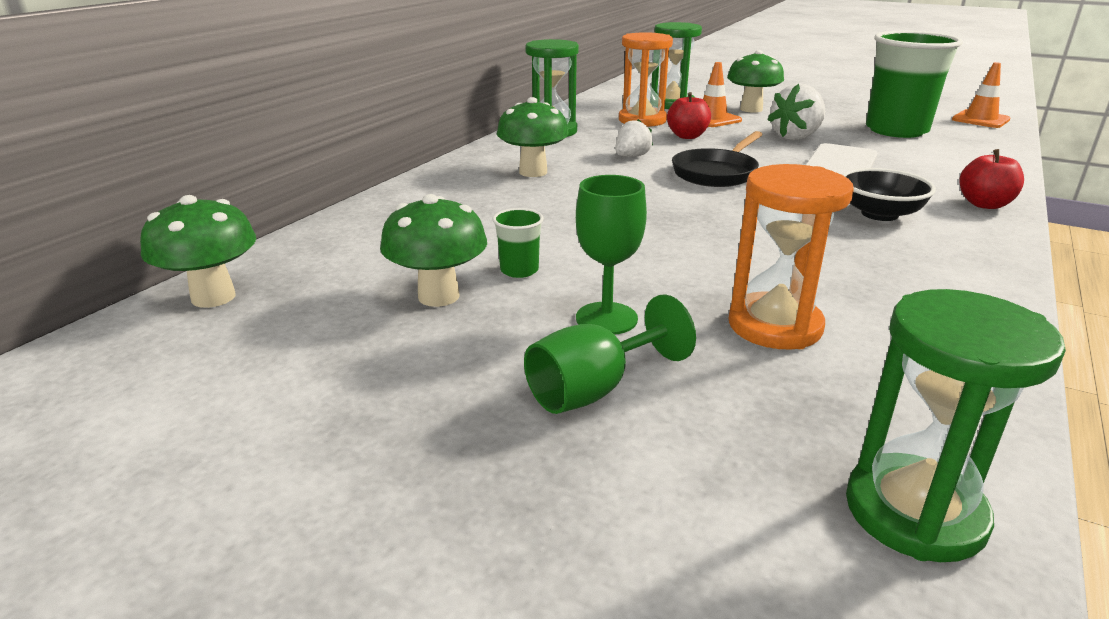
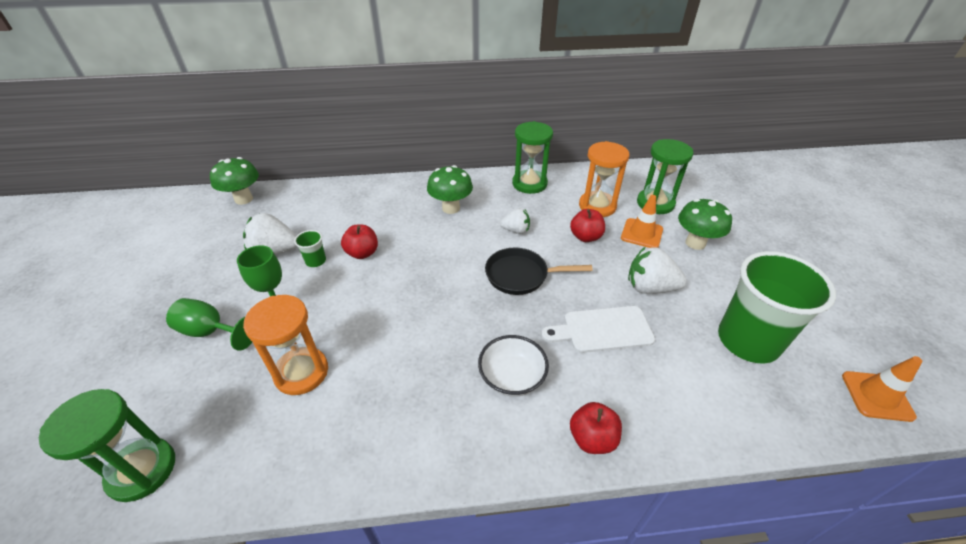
camera: 55 degrees right, 15 degrees up
green mushroom [380,194,487,307] -> white strawberry [243,213,297,255]
black bowl [842,168,936,221] -> white bowl [478,335,549,397]
none -> red apple [341,225,378,259]

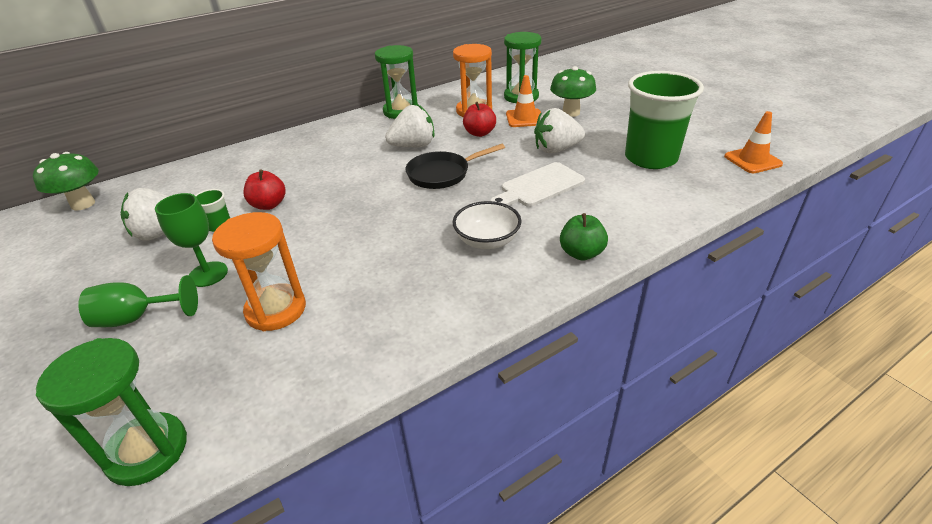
camera: 25 degrees left, 5 degrees down
green mushroom [427,165,473,214] -> none
white strawberry [500,208,530,234] -> white strawberry [385,105,435,147], size x1.60
red apple [570,402,622,454] -> green apple [560,213,608,261]

